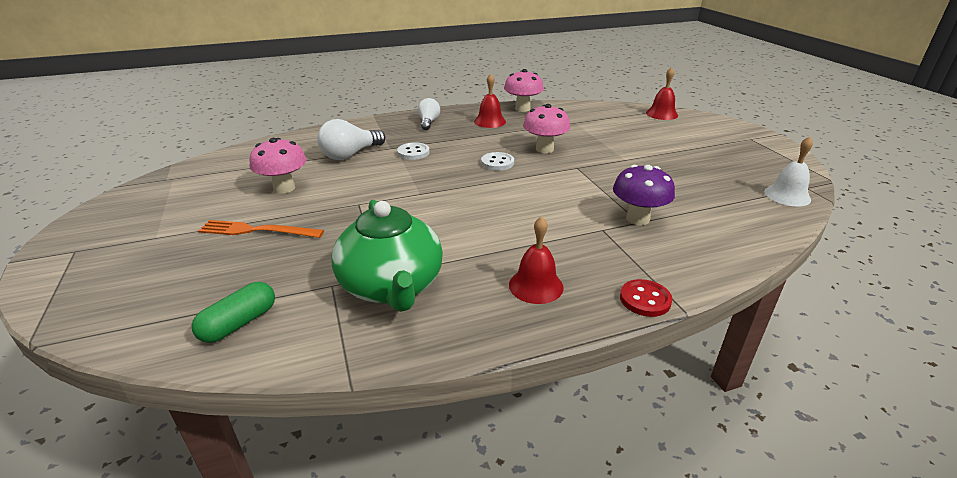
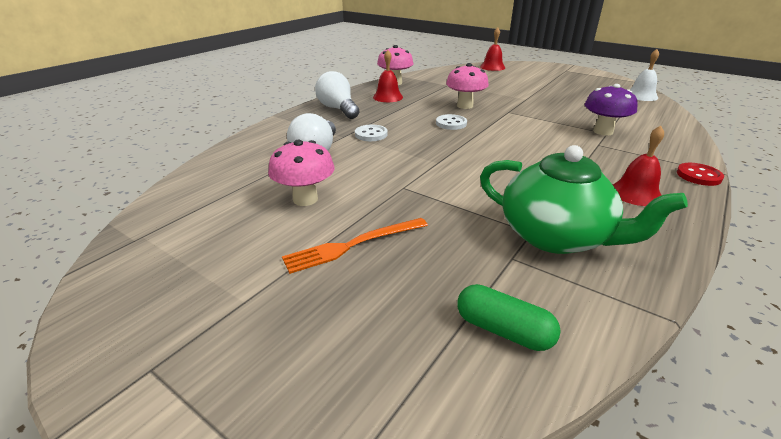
camera: 35 degrees left, 0 degrees up
green capsule [192,282,275,343] -> green capsule turned 60 degrees counterclockwise [457,284,561,351]
white light bulb [418,98,440,130] -> white light bulb [315,71,359,119], size x1.53

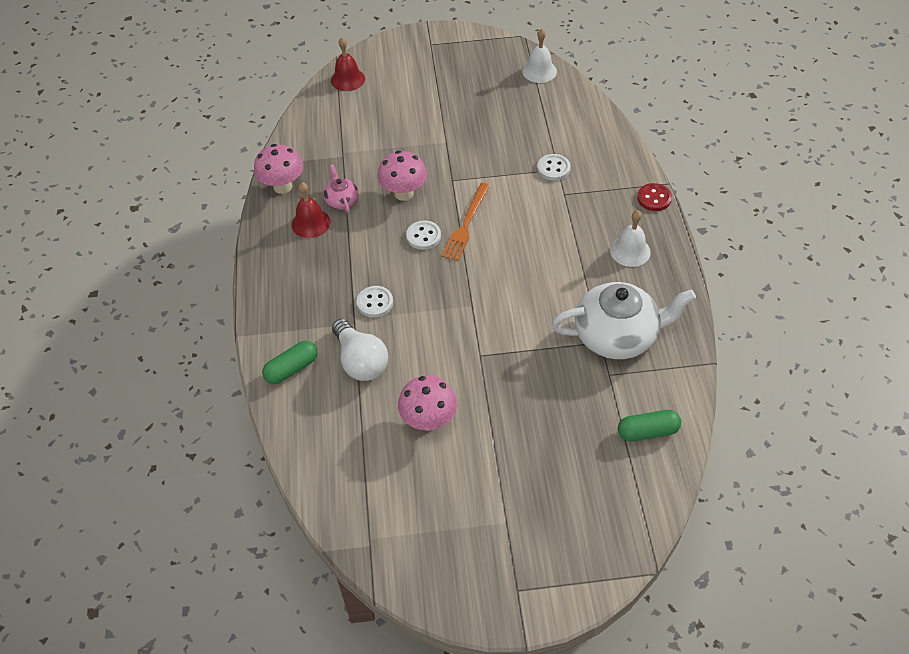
camera: 40 degrees left, 20 degrees up
orange fork [282,218,428,274] -> orange fork moved to [442,183,490,261]
white light bulb [315,71,359,119] -> none
green teapot [480,145,688,254] -> white teapot [552,282,696,359]
purple mushroom [585,84,638,136] -> white button [537,154,570,181]
red bell [613,126,664,206] -> white bell [610,210,651,267]
none -> green capsule [262,341,317,384]
none -> pink teapot [323,164,359,213]

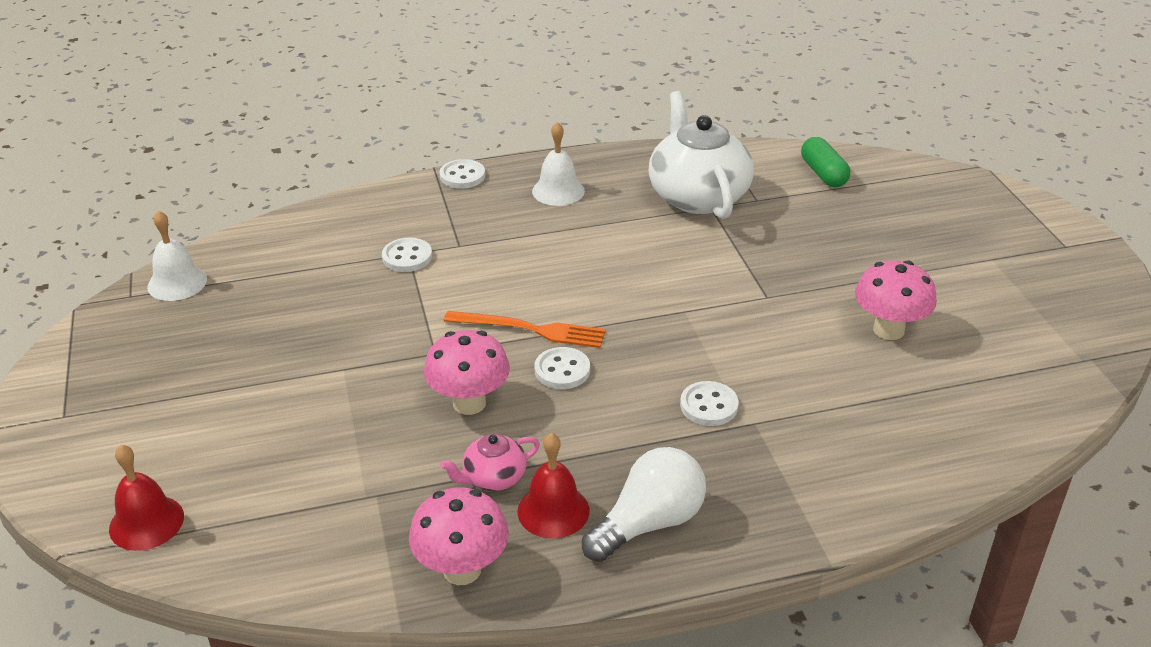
camera: 100 degrees left, 15 degrees down
green capsule [262,341,317,384] -> none
white light bulb [332,319,388,381] -> white light bulb moved to [582,447,706,562]
red button [637,183,672,211] -> white button [440,159,485,189]

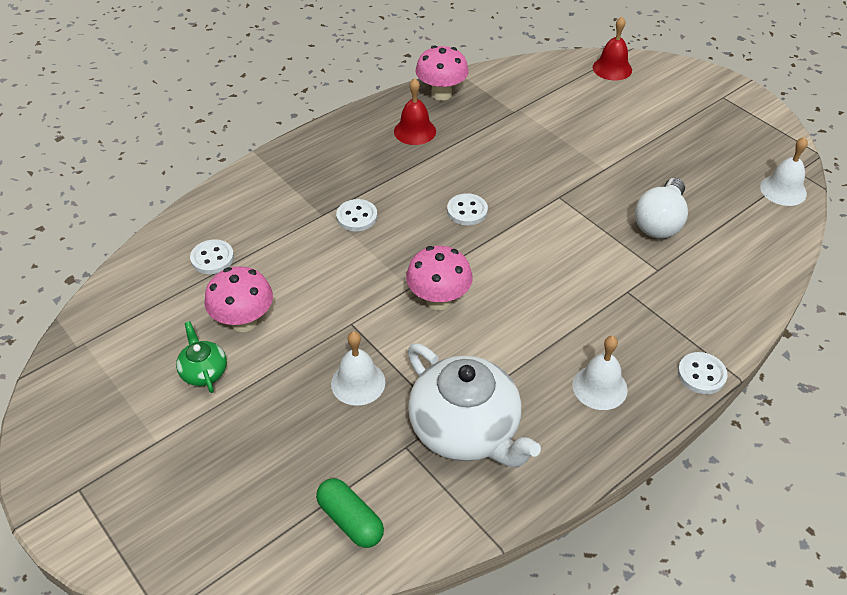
camera: 155 degrees right, 10 degrees up
white button [382,238,432,272] -> white button moved to [190,239,234,274]
pink mushroom [424,330,510,415] -> pink mushroom moved to [406,246,473,310]
pink teapot [440,434,540,491] -> none
orange fork [444,311,606,348] -> none
white light bulb [582,447,706,562] -> white light bulb moved to [635,178,688,238]
none -> green teapot [176,321,227,393]
none -> white bell [331,331,385,406]

